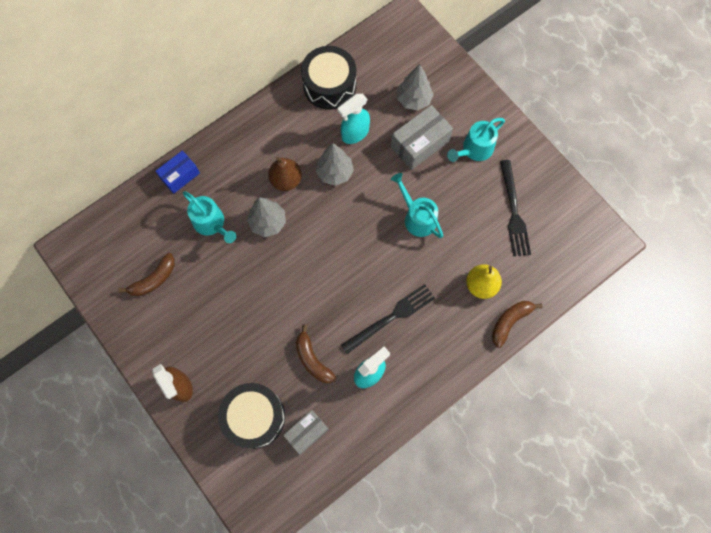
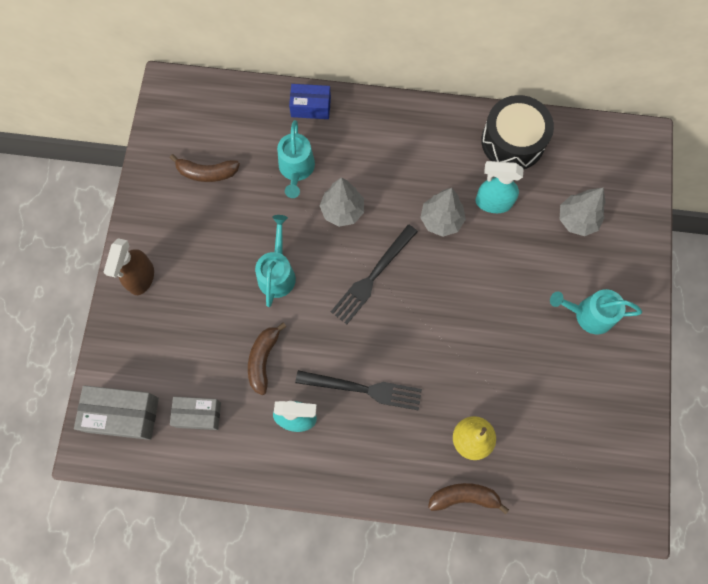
camera: 45 degrees right, 0 degrees up
black drum [218,383,285,449] -> none
brown pear [268,157,302,191] -> none
grey box [391,105,453,170] -> grey box moved to [74,385,159,440]
turquoise watering can [391,173,443,238] -> turquoise watering can moved to [255,215,296,307]
black fork [500,160,531,256] -> black fork moved to [331,224,418,325]

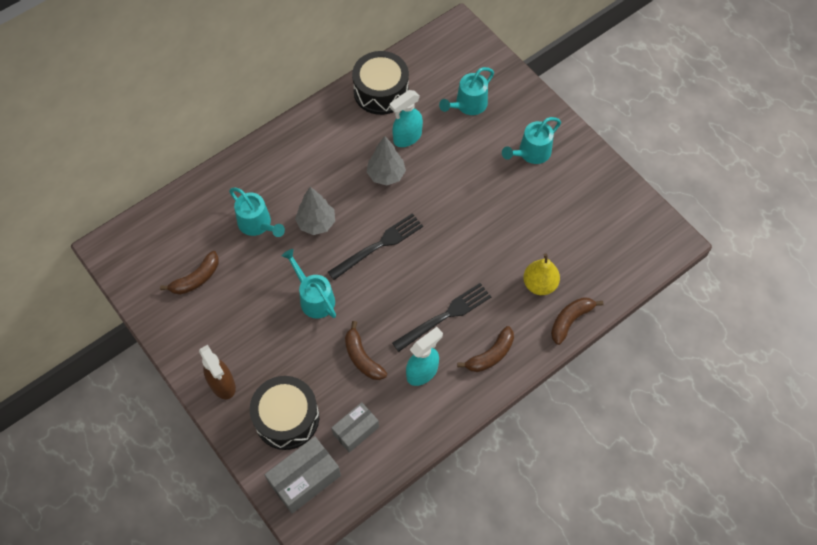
camera: 45 degrees left, 10 degrees down
blue box [289,84,331,119] -> none
black fork [331,224,418,325] -> black fork turned 120 degrees counterclockwise [328,213,423,280]
grey tree [559,187,605,236] -> turquoise watering can [439,67,494,115]
none -> black drum [250,376,319,450]
none -> brown banana [457,326,514,372]

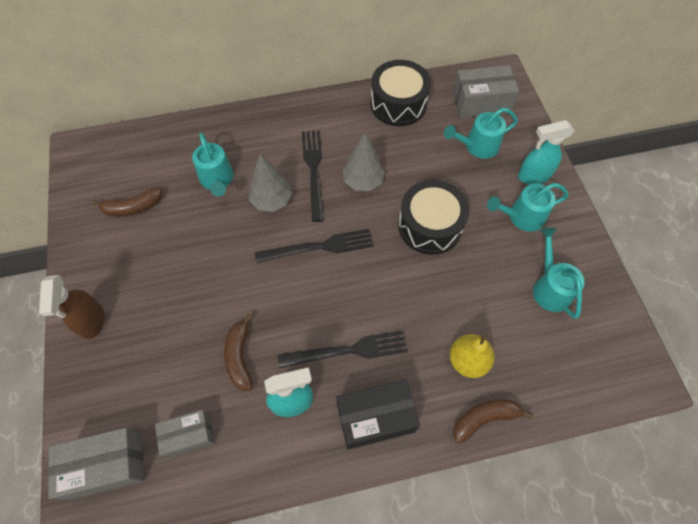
camera: 25 degrees right, 0 degrees up
black drum [250,376,319,450] -> black drum moved to [398,180,469,255]
turquoise watering can [282,249,336,319] -> turquoise watering can moved to [533,227,585,319]
turquoise spray bottle [390,90,423,147] -> turquoise spray bottle moved to [518,120,575,184]
brown banana [457,326,514,372] -> black box [336,379,420,450]
none -> black fork [302,130,324,222]
none -> grey box [452,65,519,118]

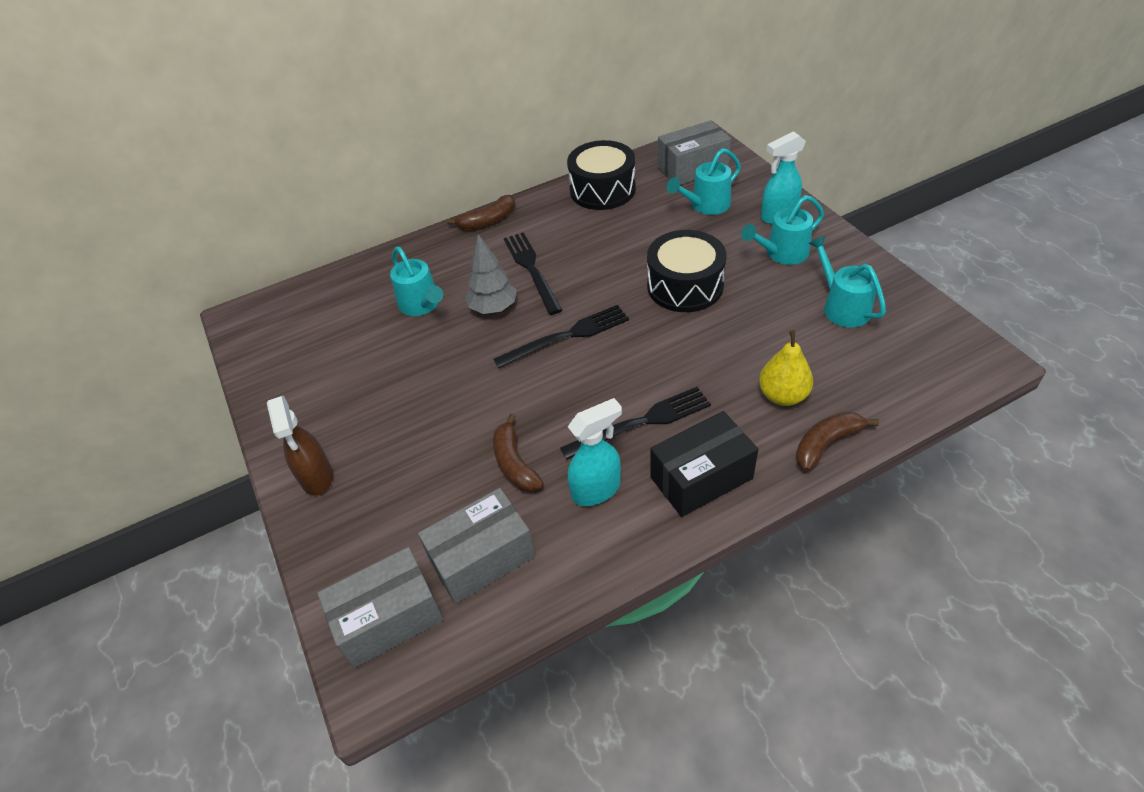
camera: 10 degrees left, 15 degrees down
brown banana [92,187,162,217] -> brown banana moved to [447,195,515,230]
grey box [155,410,214,458] -> grey box [418,488,535,604], size x1.51
grey tree [342,133,385,191] -> none

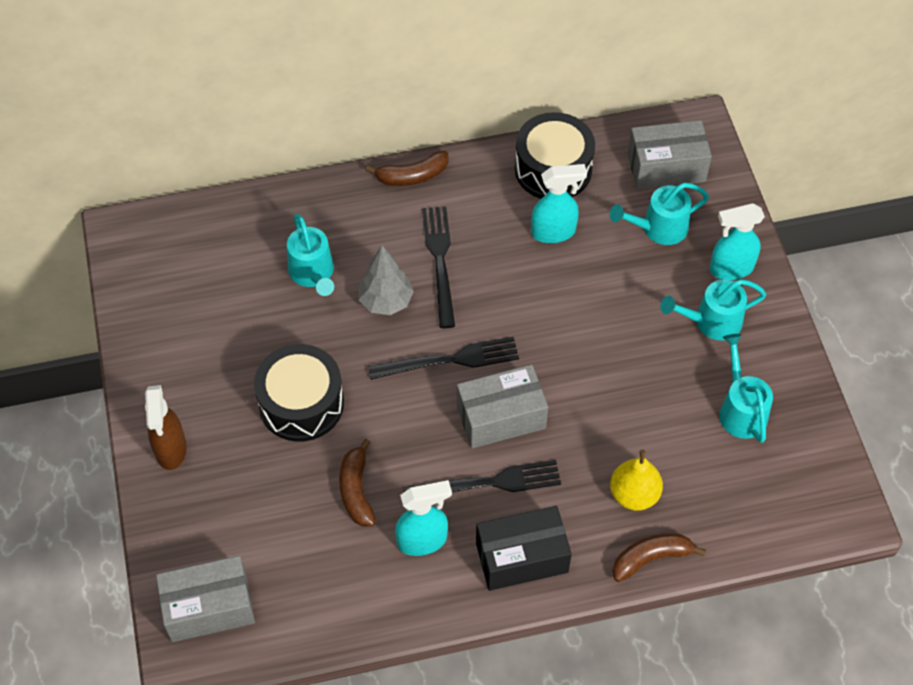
camera: 10 degrees right, 10 degrees up
grey box [418,488,535,604] -> grey box moved to [457,364,548,449]
black drum [647,230,727,312] -> black drum moved to [254,344,344,442]
none -> turquoise spray bottle [531,164,587,243]

